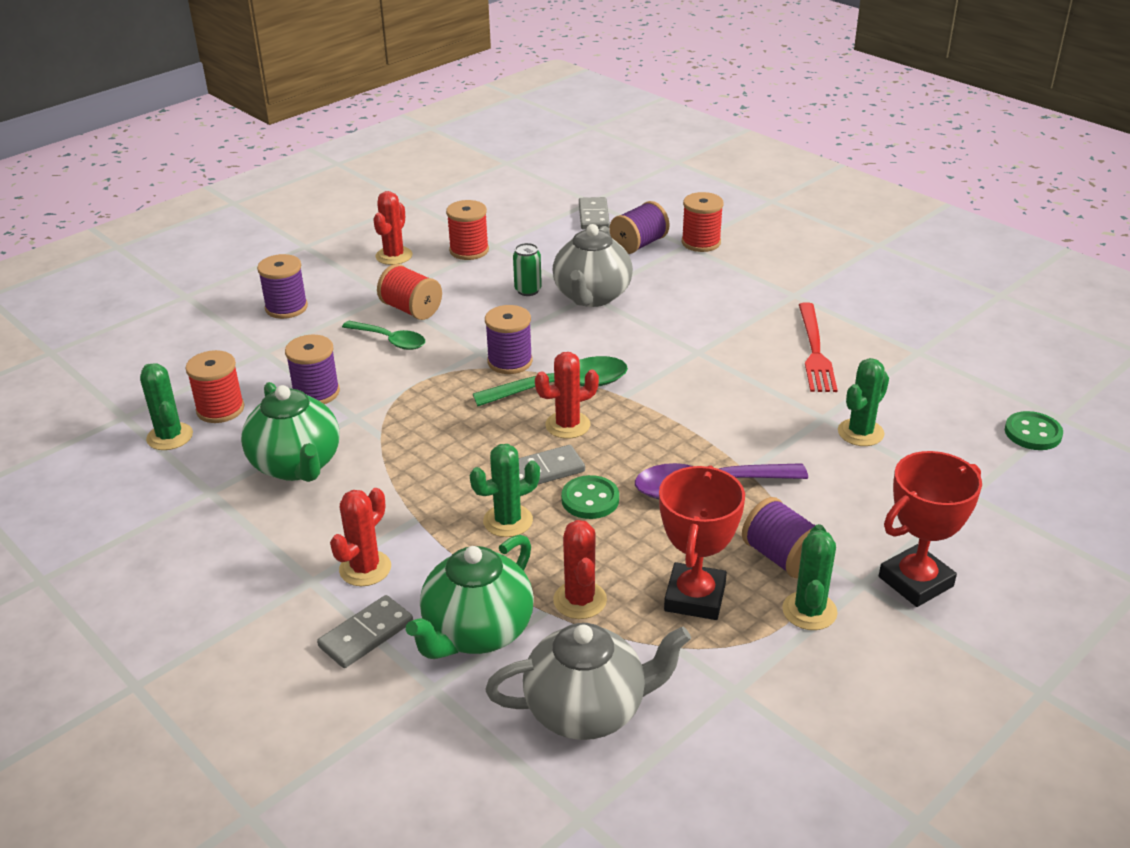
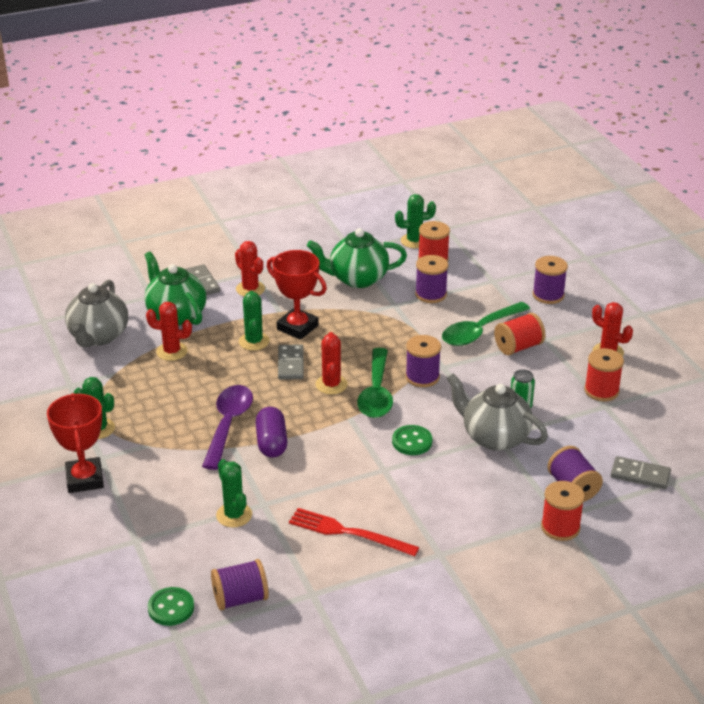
camera: 110 degrees right, 0 degrees up
green spoon [342,321,425,350] -> green spoon [442,302,530,346], size x1.54
green button [561,475,619,519] -> green button moved to [392,425,432,455]
red trophy [659,465,745,620] -> red trophy moved to [267,250,327,340]
purple spool [742,497,815,578] -> purple spool moved to [211,559,269,611]
none -> purple capsule [255,407,288,458]

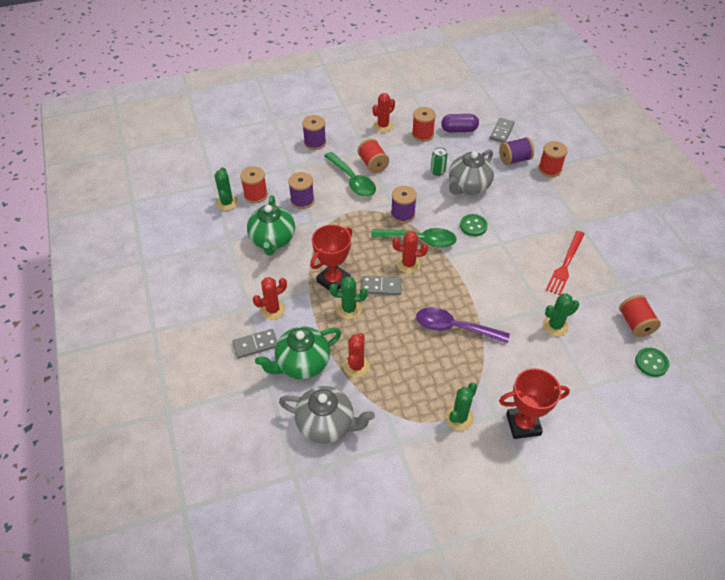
camera: 85 degrees left, 15 degrees up
purple spool [211,559,269,611] -> red spool [619,295,661,337]
purple capsule [255,407,288,458] -> purple capsule moved to [441,114,479,132]

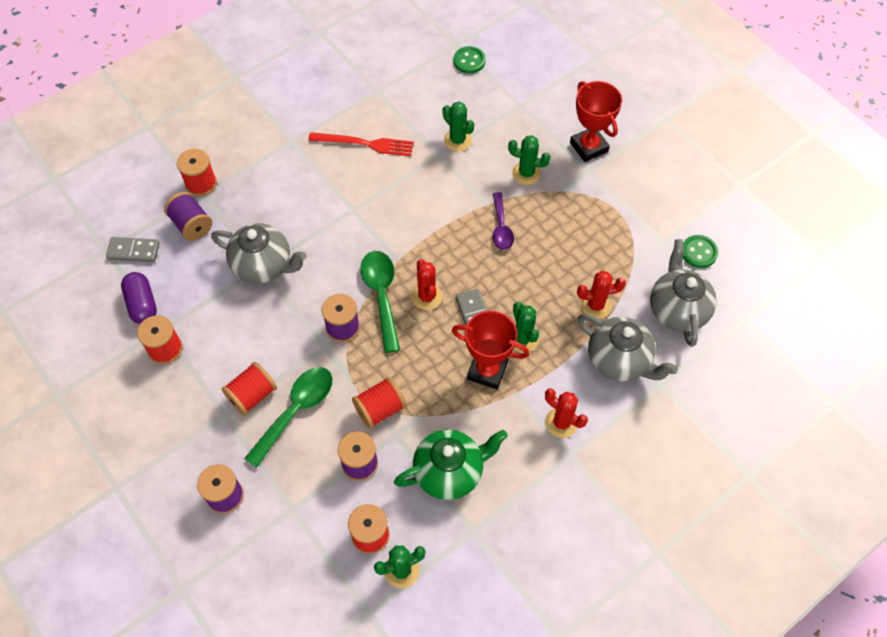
camera: 110 degrees left, 10 degrees up
grey domino [232,329,277,358] -> none
green teapot [255,326,342,379] -> grey teapot [578,314,678,381]
red cactus [372,93,395,132] -> none
purple spoon [416,307,510,344] -> purple spoon [493,192,514,250], size x0.65
green can [431,147,448,176] -> none
green cactus [445,383,477,431] -> green cactus moved to [508,135,551,185]
green button [460,214,488,236] -> green button moved to [683,235,718,268]
red spool [619,295,661,337] -> red spool moved to [352,377,406,429]

